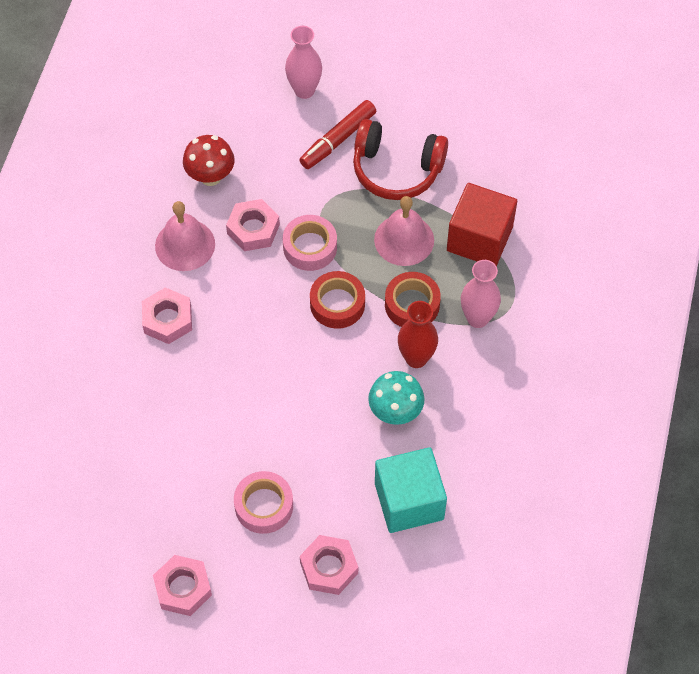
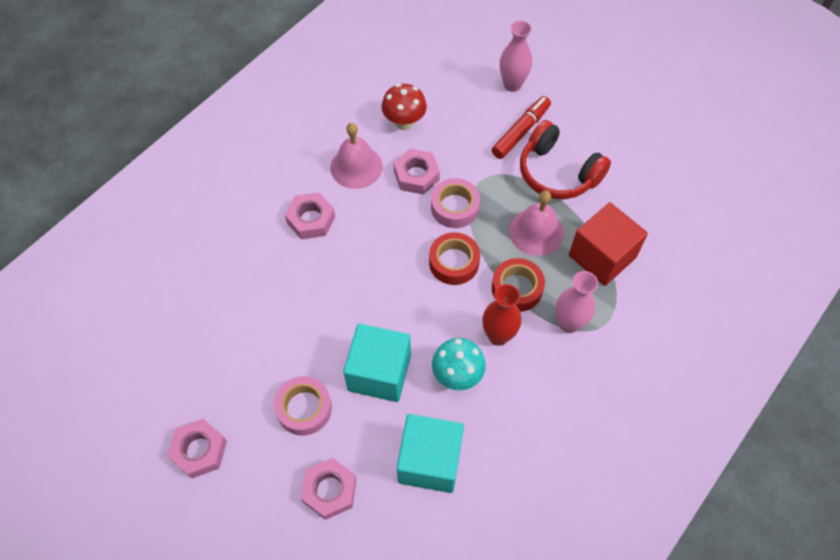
camera: 25 degrees right, 0 degrees up
red marker [299,100,376,169] -> red marker turned 150 degrees clockwise [492,96,551,159]
none -> turquoise cube [343,323,411,402]

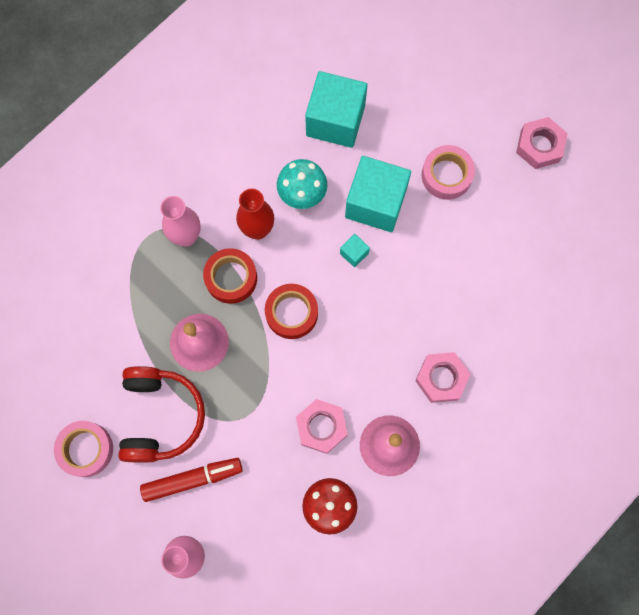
camera: 175 degrees left, 15 degrees up
pink nut [301,458,357,520] -> none
pink tape [431,178,480,228] -> pink tape moved to [54,421,113,477]
red marker [492,96,551,159] -> red marker turned 150 degrees counterclockwise [140,458,243,502]
red headphones [520,120,611,199] -> red headphones turned 45 degrees clockwise [118,366,205,462]
red cube [569,202,648,286] -> none
none -> turquoise cube [340,234,370,267]

